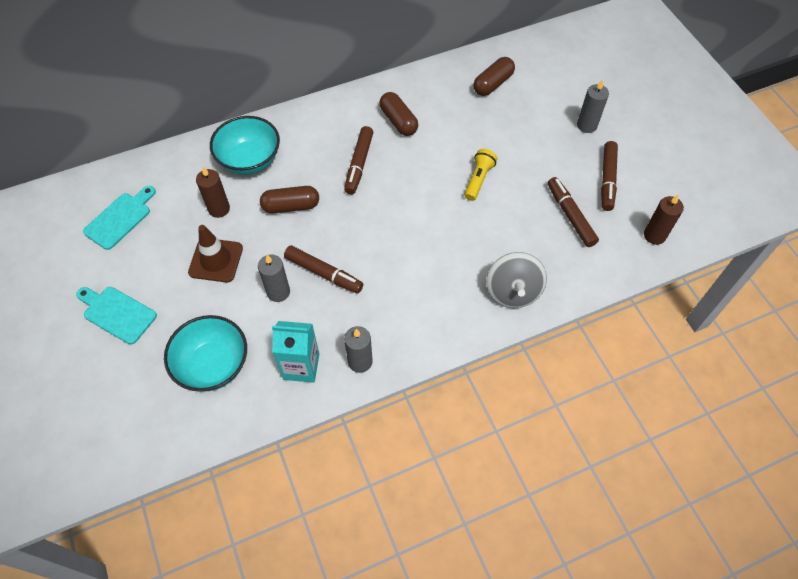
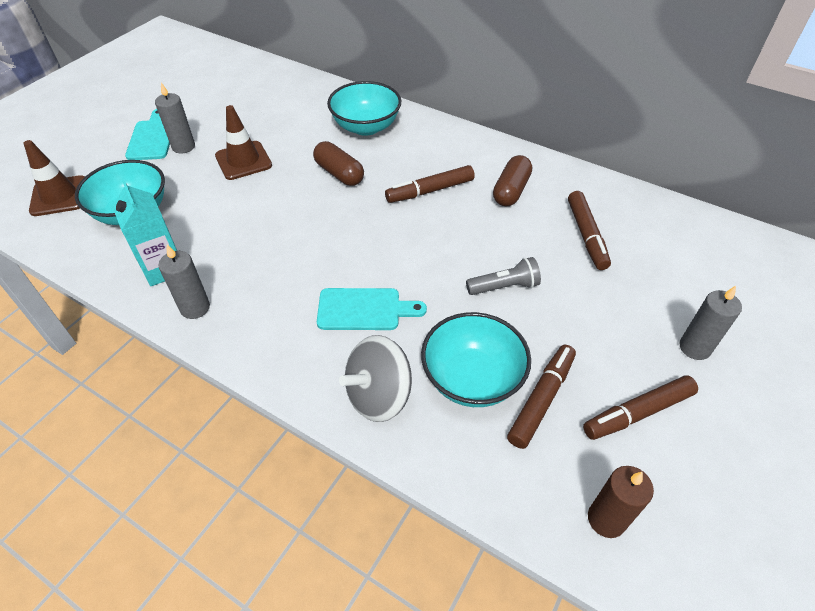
camera: 55 degrees right, 10 degrees down
turquoise cutting board [83,186,156,250] -> turquoise cutting board moved to [317,288,427,330]
brown candle [196,167,230,218] -> none
grey candle [258,254,290,302] -> grey candle moved to [155,83,195,153]
brown marker [284,245,363,293] -> brown marker moved to [568,191,611,270]
yellow flashlight [464,149,497,201] -> grey flashlight [466,257,541,295]
brown capsule [473,57,515,96] -> none
none -> brown traffic cone [23,140,85,216]
none -> turquoise bowl [421,312,531,407]

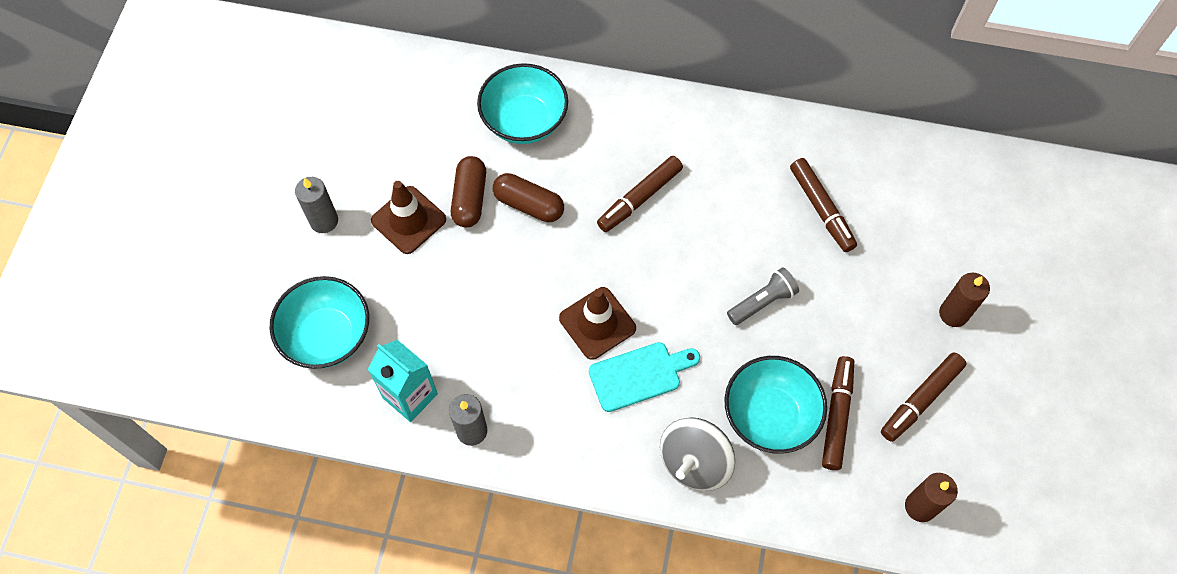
camera: 20 degrees left, 15 degrees up
brown traffic cone [23,140,85,216] -> brown traffic cone moved to [559,287,636,360]
turquoise cutting board [125,109,170,160] -> none
brown capsule [493,155,532,206] -> brown capsule moved to [451,156,486,227]
grey candle [679,286,742,360] -> brown candle [939,273,990,327]

